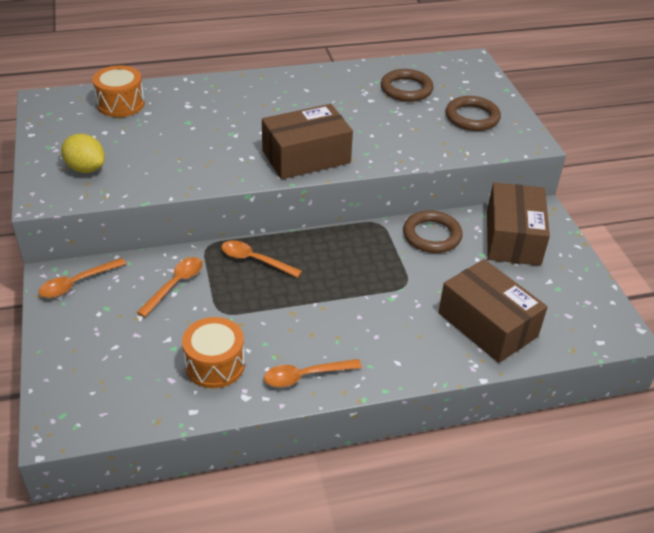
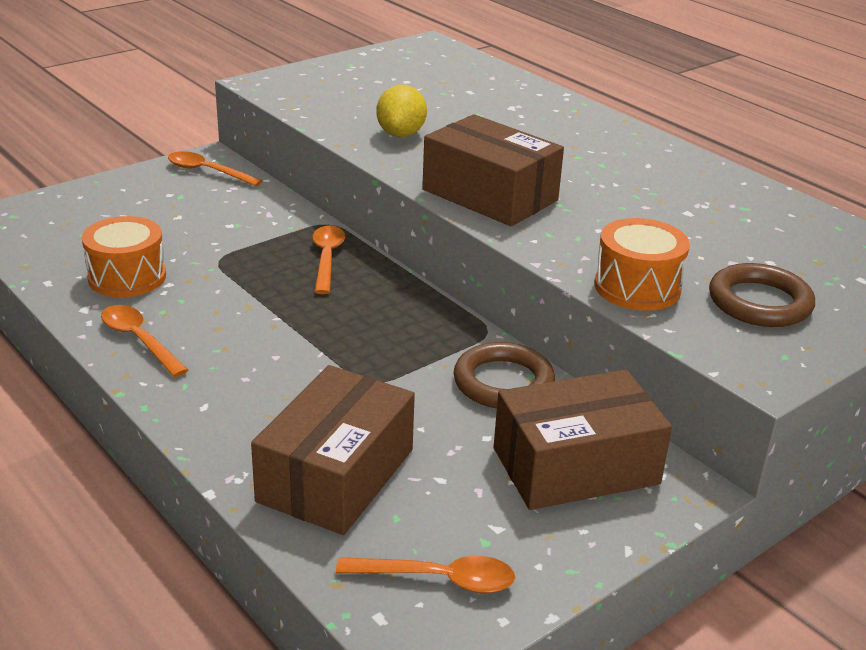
camera: 65 degrees right, 10 degrees down
yellow lemon [61,134,105,173] -> yellow lemon moved to [376,85,427,137]
orange drum [92,66,145,117] -> orange drum moved to [594,218,690,311]
orange spoon [137,257,203,317] -> orange spoon moved to [336,556,515,593]
brown ring [381,69,434,102] -> none

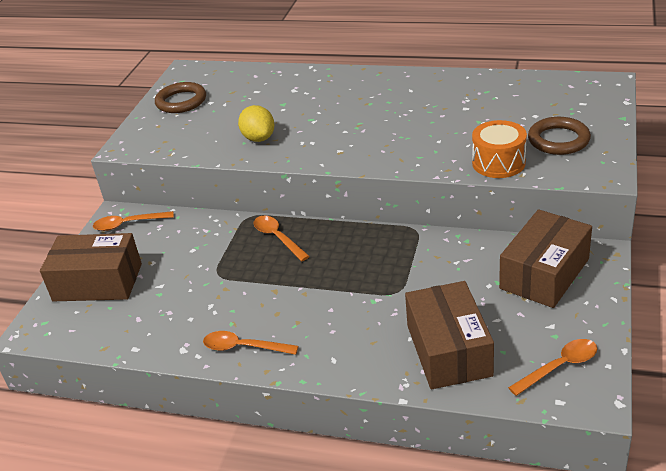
camera: 30 degrees left, 5 degrees up
orange drum [82,216,166,297] -> none
brown box [422,114,564,226] -> brown box moved to [40,233,142,301]
brown ring [454,342,555,409] -> brown ring moved to [155,82,206,113]

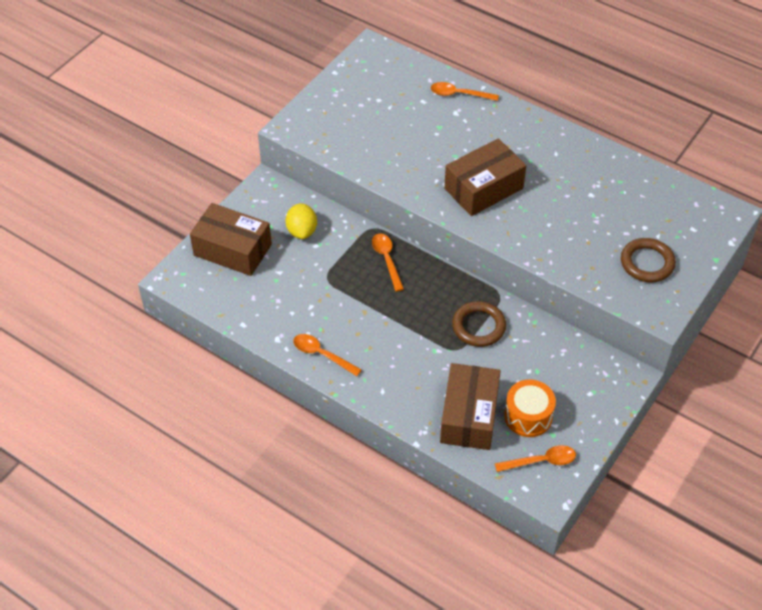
camera: 15 degrees right, 15 degrees up
orange spoon [93,211,174,231] -> orange spoon moved to [431,82,499,101]
brown ring [155,82,206,113] -> brown ring moved to [452,301,506,347]
yellow lemon [238,105,275,142] -> yellow lemon moved to [286,203,317,239]
orange drum [472,120,527,178] -> orange drum moved to [504,380,556,437]
brown box [499,209,592,308] -> brown box moved to [444,138,526,216]

